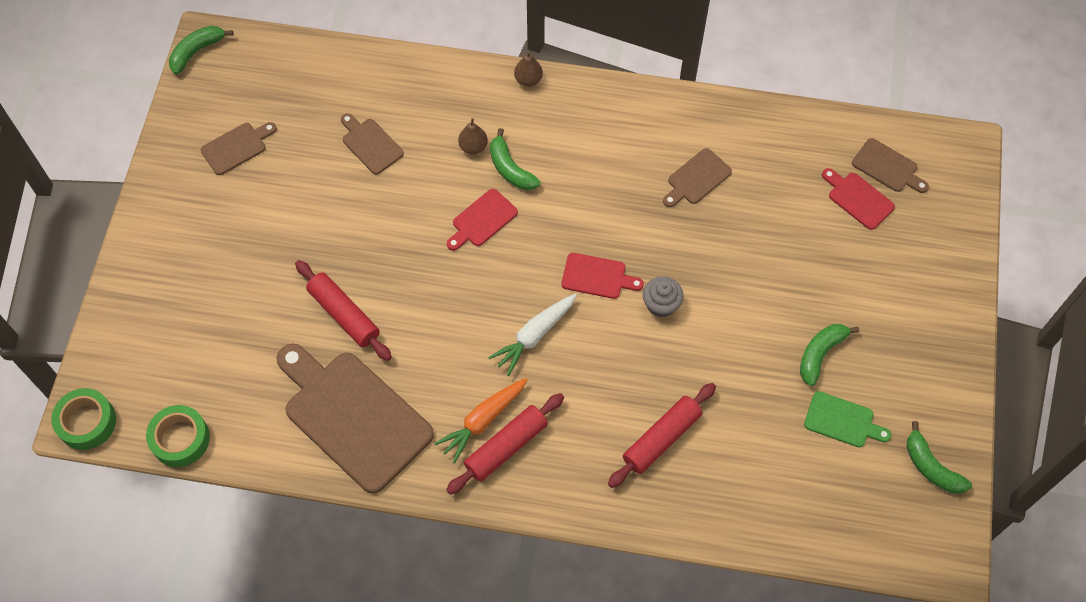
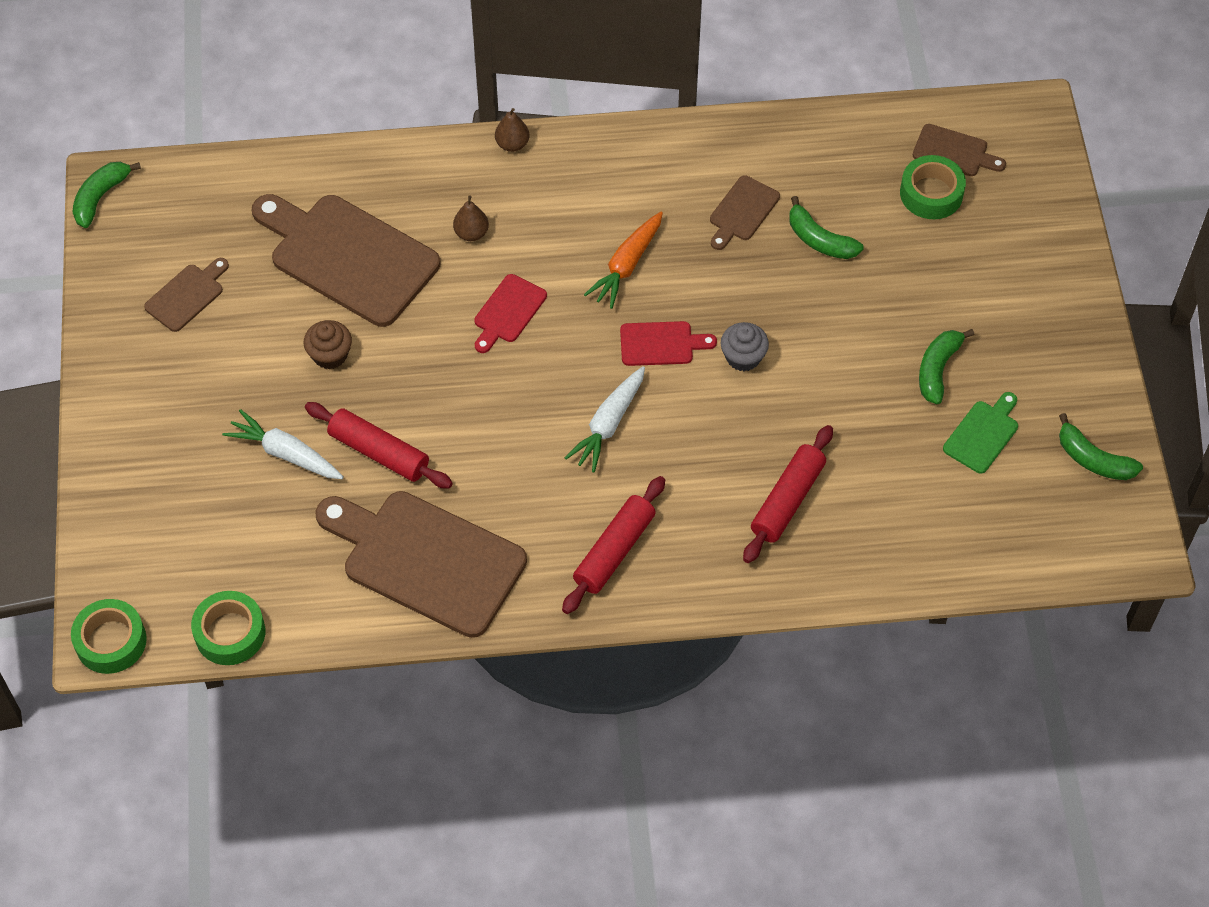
camera: 15 degrees left, 5 degrees down
brown cutting board [341,113,404,174] -> brown cutting board [252,194,440,327], size x2.14
orange carrot [434,378,528,464] -> orange carrot moved to [584,212,663,309]
green banana [490,128,540,190] -> green banana moved to [789,196,864,259]
green cutting board [804,391,891,448] -> green cutting board turned 60 degrees counterclockwise [943,392,1018,474]
red cutting board [822,168,895,230] -> green tape [900,155,966,219]
none -> white carrot [222,409,344,479]
none -> brown cupcake [304,320,352,369]

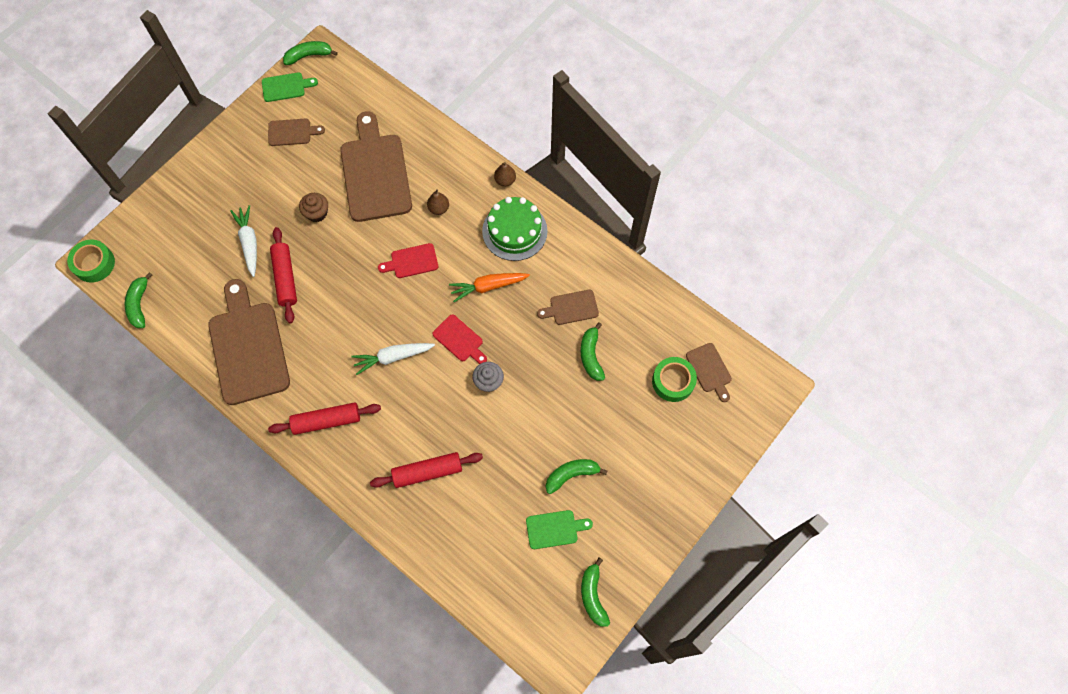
camera: 45 degrees right, 10 degrees up
green tape [191,591,265,665] -> green banana [125,272,152,328]
none -> green cutting board [262,72,318,102]
none -> green cake [482,197,548,261]

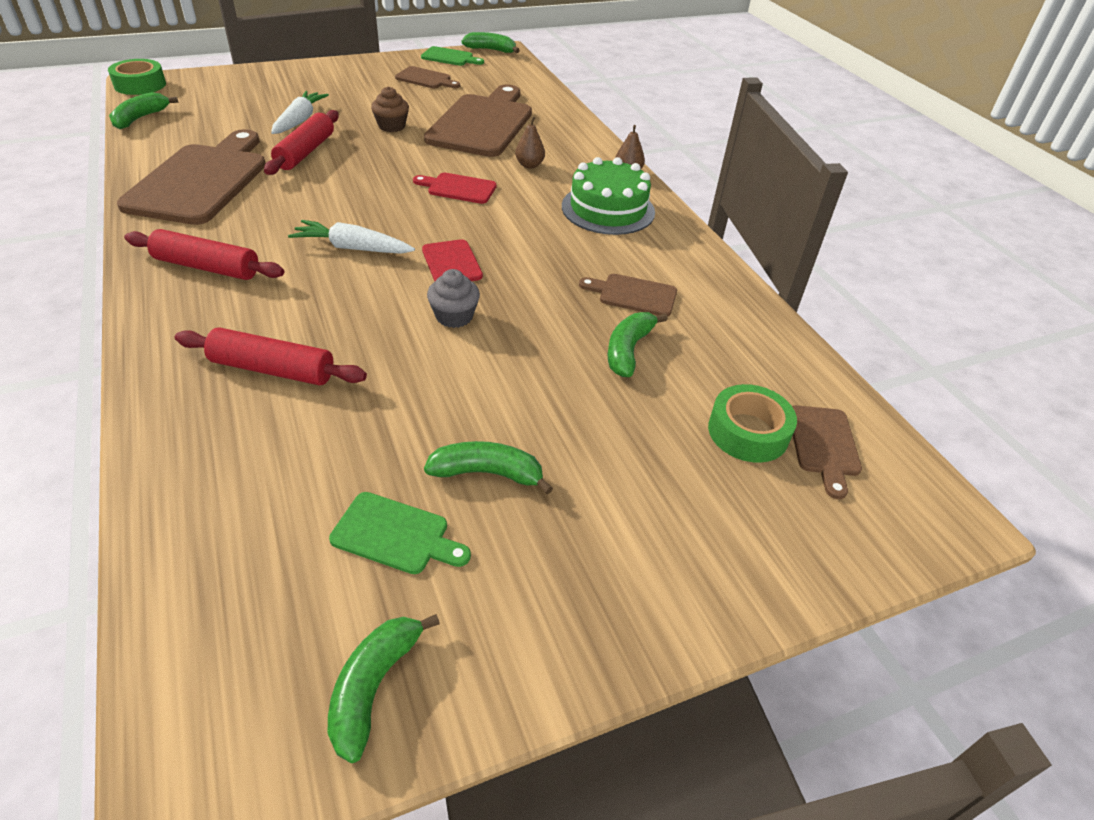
camera: 25 degrees right, 25 degrees down
orange carrot [449,273,530,302] -> none

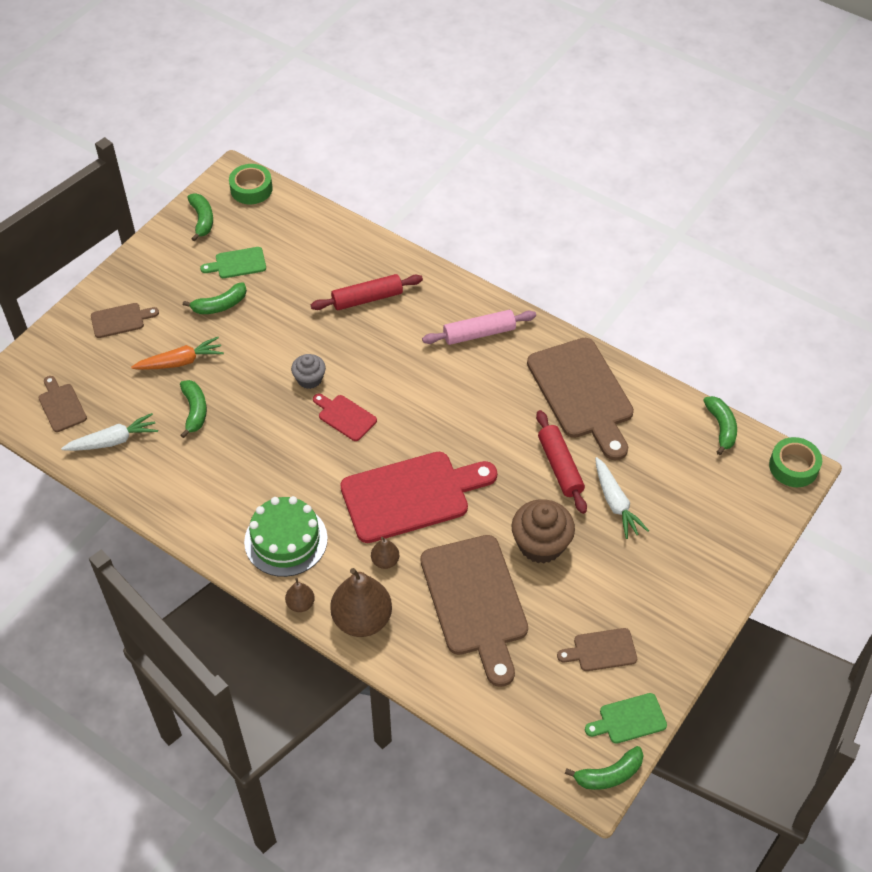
camera: 150 degrees right, 10 degrees up
red rolling pin [124,229,284,280] -> pink rolling pin [422,310,536,345]
white carrot [288,220,415,254] -> white carrot moved to [61,413,158,451]
brown cupcake [371,86,409,132] -> brown cupcake [512,499,575,564], size x1.68
red cutting board [413,173,497,204] -> red cutting board [340,452,497,543], size x2.14
brown cutting board [579,274,677,316] -> brown cutting board moved to [91,303,159,338]
green tape [708,384,797,463] -> green tape moved to [229,164,273,204]
none -> orange carrot [131,337,224,370]
none -> brown pear [330,568,392,637]

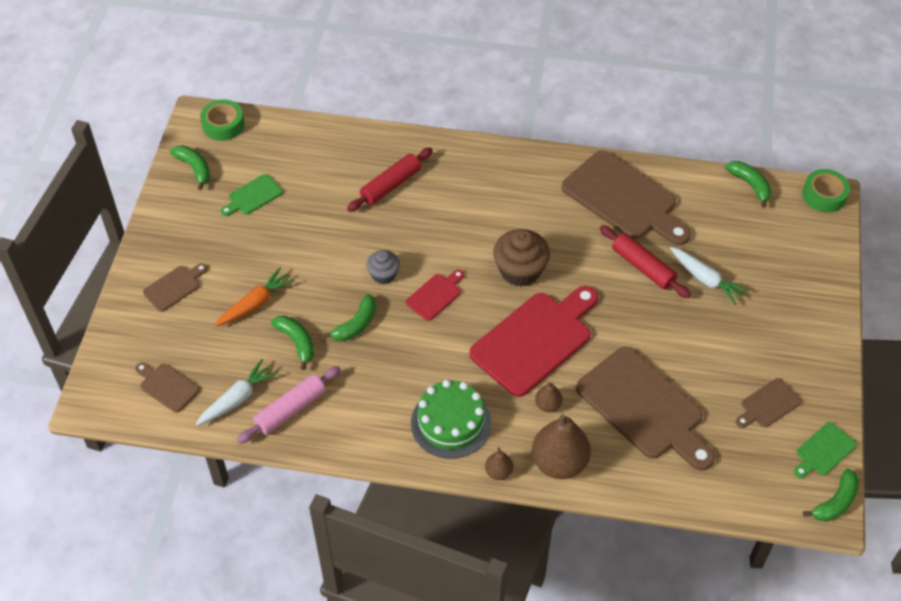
camera: 25 degrees left, 0 degrees up
green banana [183,282,247,314] -> green banana moved to [323,294,376,341]
red cutting board [313,394,377,441] -> red cutting board turned 120 degrees clockwise [406,270,464,321]
pink rolling pin [422,310,536,345] -> pink rolling pin moved to [237,366,341,444]
brown cupcake [512,499,575,564] -> brown cupcake moved to [493,229,550,287]

